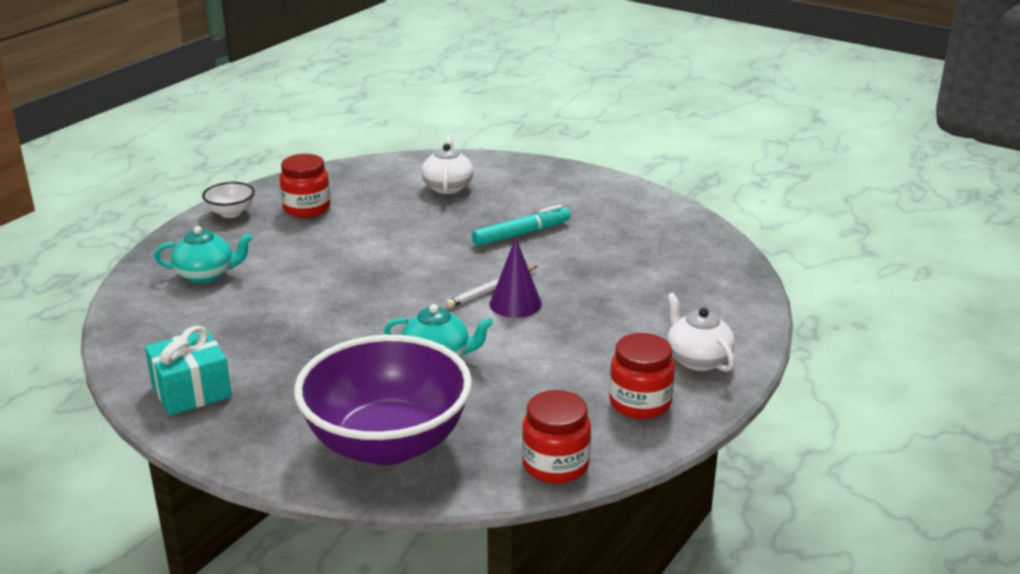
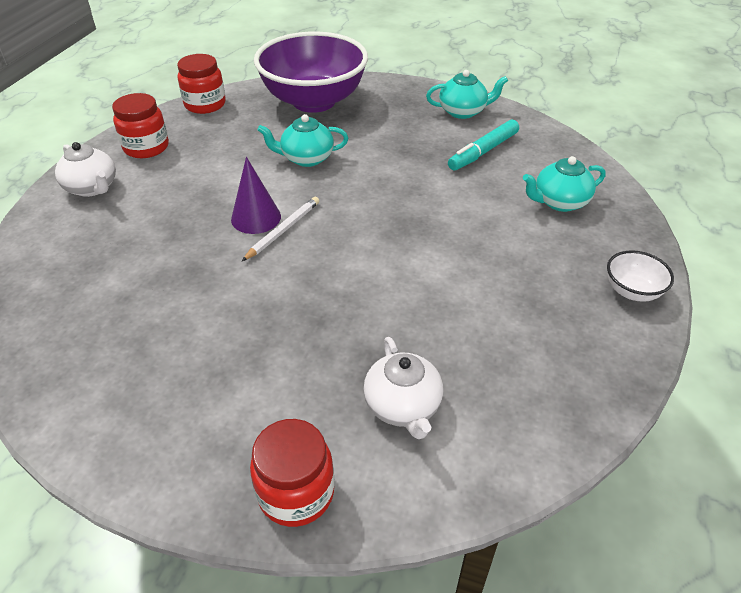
camera: 165 degrees right, 15 degrees up
turquoise gift [145,326,232,416] -> turquoise teapot [426,70,508,119]
red jar [280,154,331,218] -> red jar moved to [250,419,334,527]
turquoise marker [472,205,570,246] -> turquoise marker moved to [448,120,519,171]

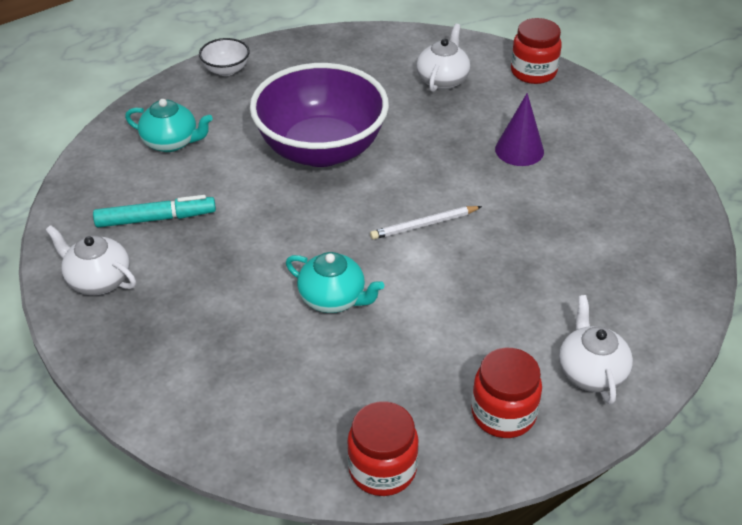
camera: 145 degrees left, 0 degrees up
purple cone [231,157,281,234] -> purple cone moved to [495,93,544,166]
purple bowl [254,31,368,113] -> purple bowl moved to [250,63,389,167]
turquoise teapot [426,70,508,119] -> white teapot [46,225,136,295]

